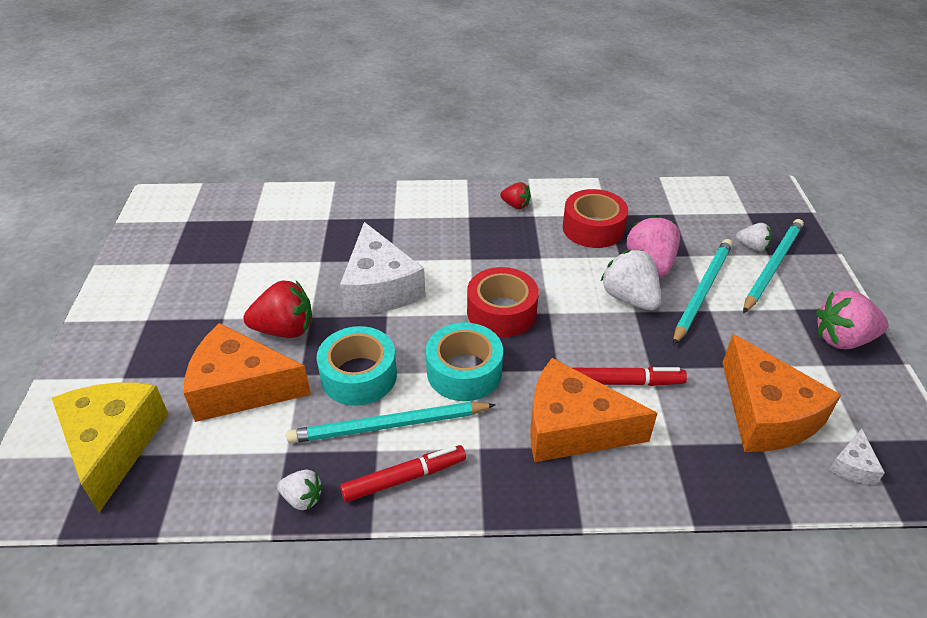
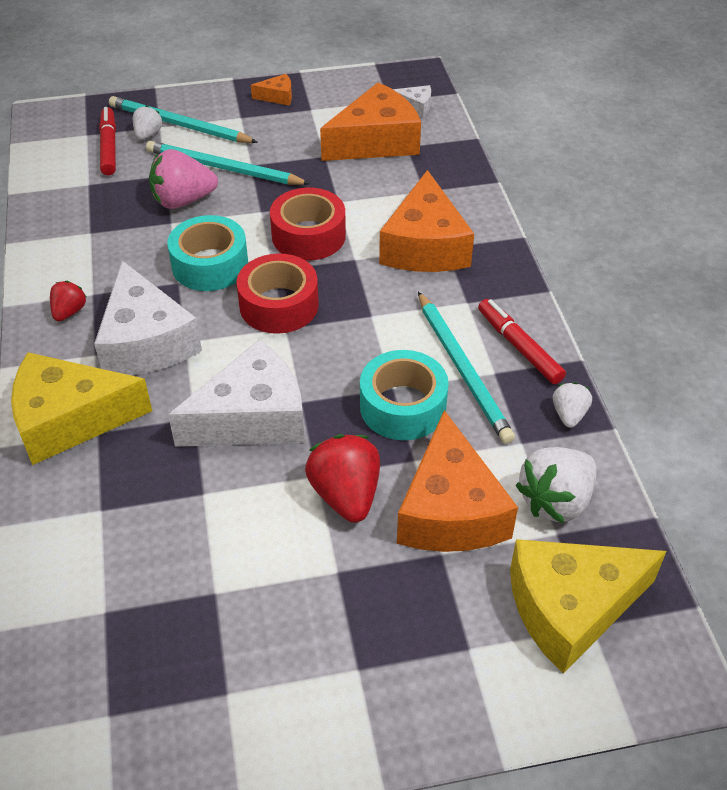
camera: 100 degrees left, 5 degrees up
turquoise tape [426,322,503,401] -> turquoise tape moved to [167,215,248,291]
red tape [563,189,628,248] -> red tape moved to [270,188,346,261]
red marker [573,367,687,386] -> red marker moved to [99,107,116,175]
white strawberry [600,250,661,310] -> white strawberry moved to [516,447,597,523]
pink strawberry [816,290,889,349] -> orange cheese [251,74,292,105]
none -> yellow cheese [11,352,152,465]
none -> white cheese [94,260,202,375]

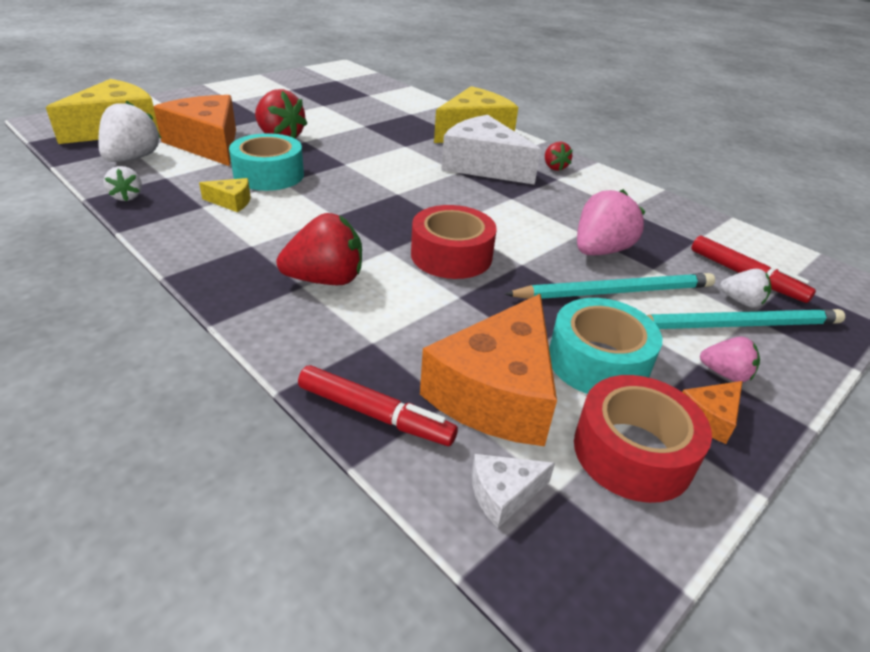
camera: 145 degrees right, 10 degrees down
white strawberry [133,105,163,140] -> white strawberry turned 45 degrees counterclockwise [720,269,772,308]
turquoise tape [167,215,248,291] -> turquoise tape moved to [549,298,662,394]
white cheese [168,340,305,447] -> none
red tape [237,254,319,334] -> red tape moved to [574,375,712,503]
orange cheese [379,170,474,272] -> red strawberry [276,213,362,285]
turquoise pencil [418,292,515,444] -> yellow cheese [199,178,250,212]
red marker [478,299,566,384] -> red marker moved to [298,365,458,446]
none -> pink strawberry [700,337,760,382]

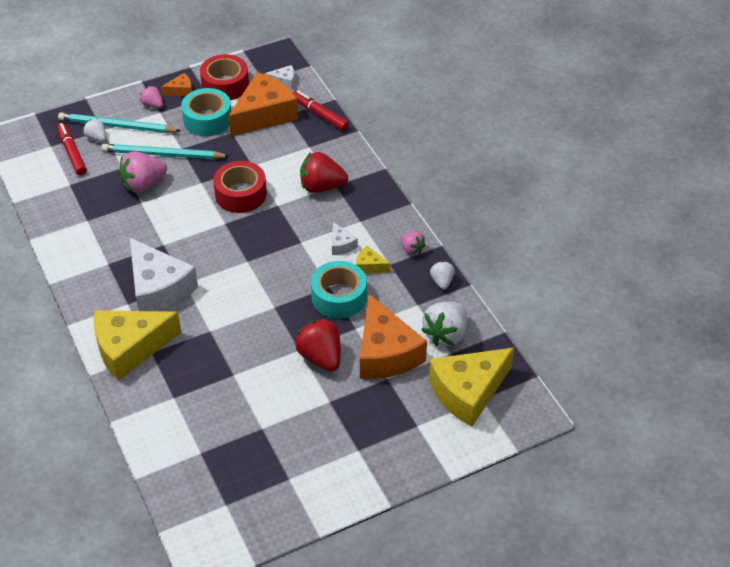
camera: 160 degrees left, 10 degrees up
red strawberry [545,141,572,171] -> none
none -> white cheese [332,222,358,255]
none -> pink strawberry [400,232,426,255]

